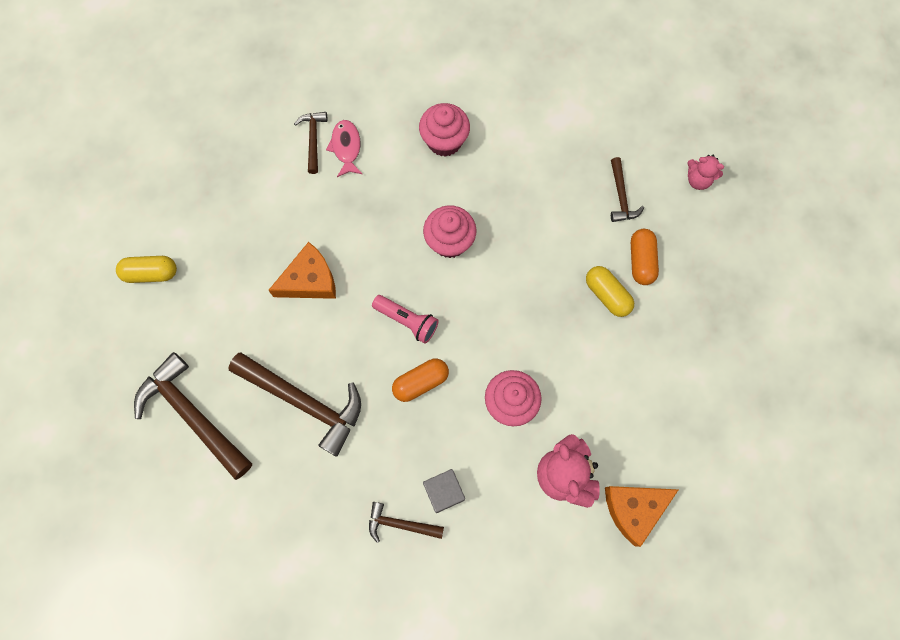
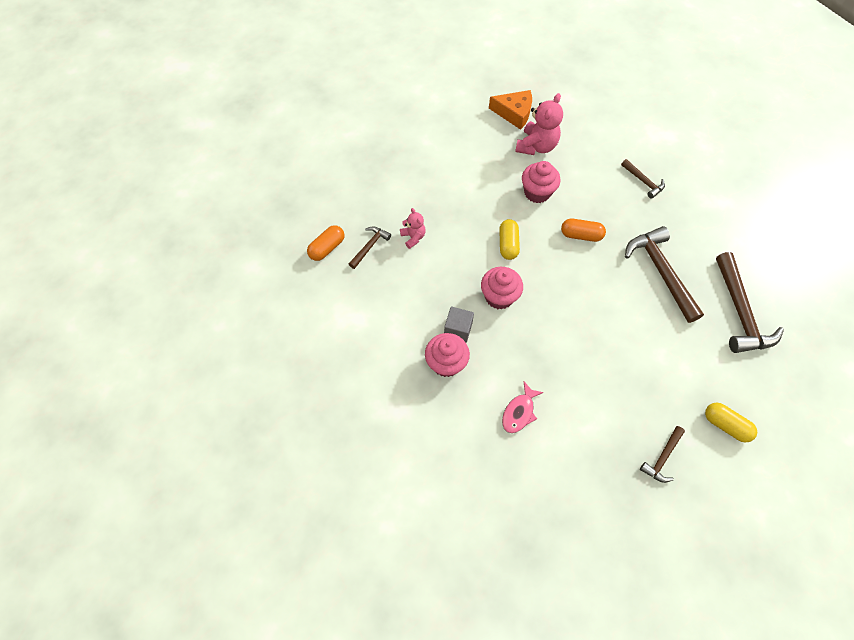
camera: 140 degrees left, 10 degrees down
orange cheese [268,242,336,299] -> none
brown hammer [294,112,327,174] -> brown hammer moved to [640,426,685,483]
pink flashlight [372,295,439,344] -> none
grey cube [423,469,465,513] -> grey cube moved to [444,306,474,343]
yellow capsule [586,266,634,317] -> yellow capsule moved to [499,219,520,260]
orange capsule [631,229,659,285] -> orange capsule moved to [307,225,344,261]
pink teddy bear [687,155,724,190] -> pink teddy bear moved to [400,208,426,249]

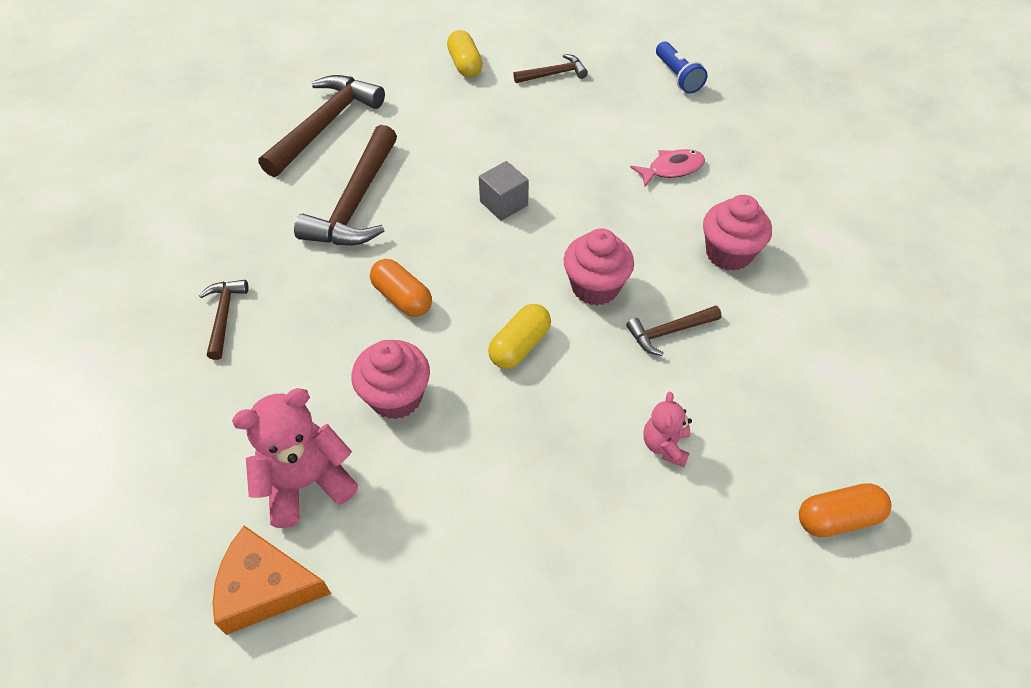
camera: 145 degrees left, 10 degrees down
brown hammer [349,226,391,269] -> brown hammer moved to [626,306,722,356]
grey cube [444,306,474,343] -> grey cube moved to [479,161,529,221]
orange cheese [489,90,532,130] -> orange cheese turned 45 degrees counterclockwise [213,526,331,635]
none -> blue flashlight [656,42,708,94]

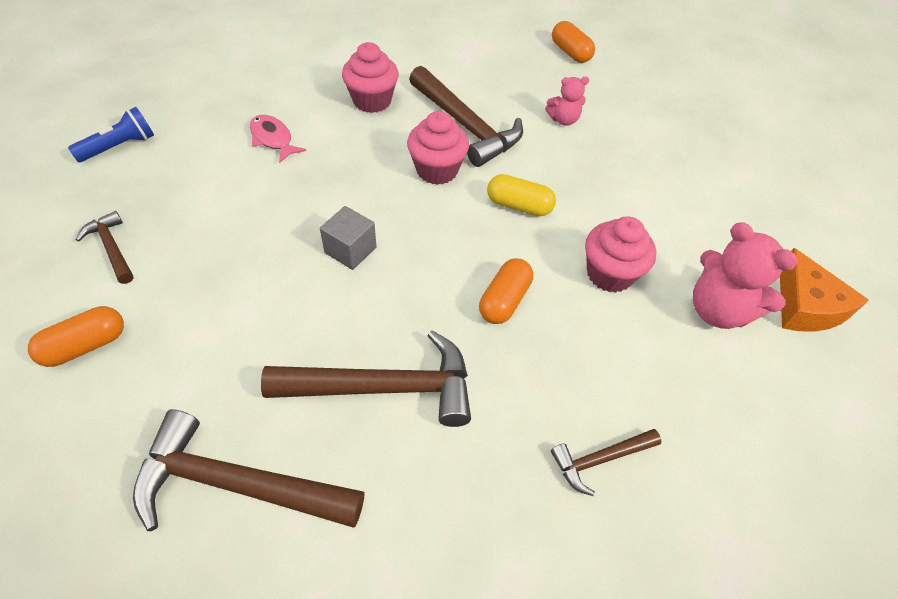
camera: 110 degrees left, 0 degrees up
yellow capsule [447,30,483,78] -> orange capsule [28,306,124,367]
brown hammer [626,306,722,356] -> brown hammer [409,66,523,167], size x1.94

